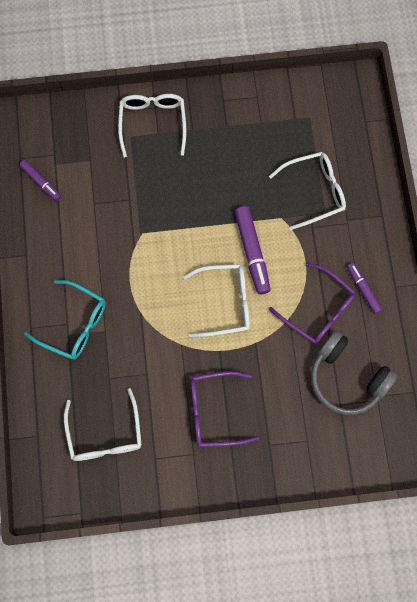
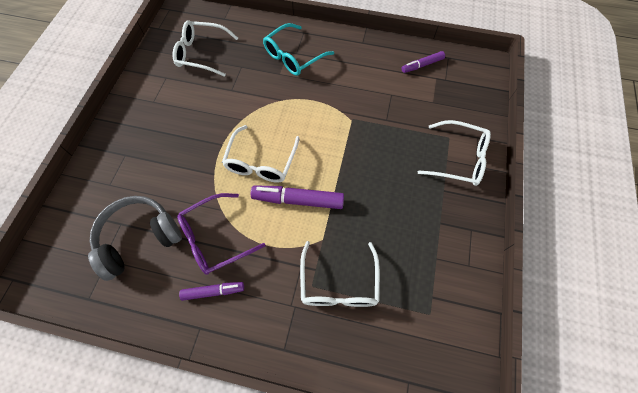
camera: 110 degrees right, 10 degrees down
purple glasses [191,371,259,447] -> none

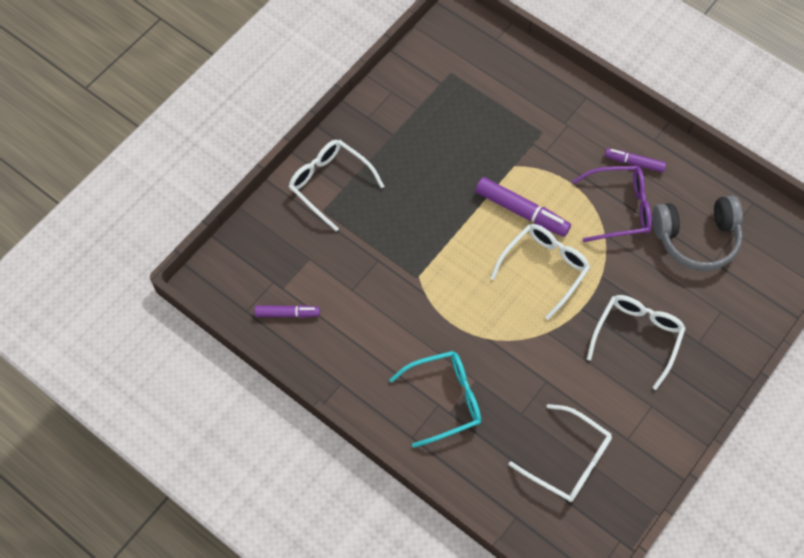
camera: 155 degrees left, 0 degrees up
white glasses [300,241,380,307] -> white glasses moved to [587,295,686,390]

